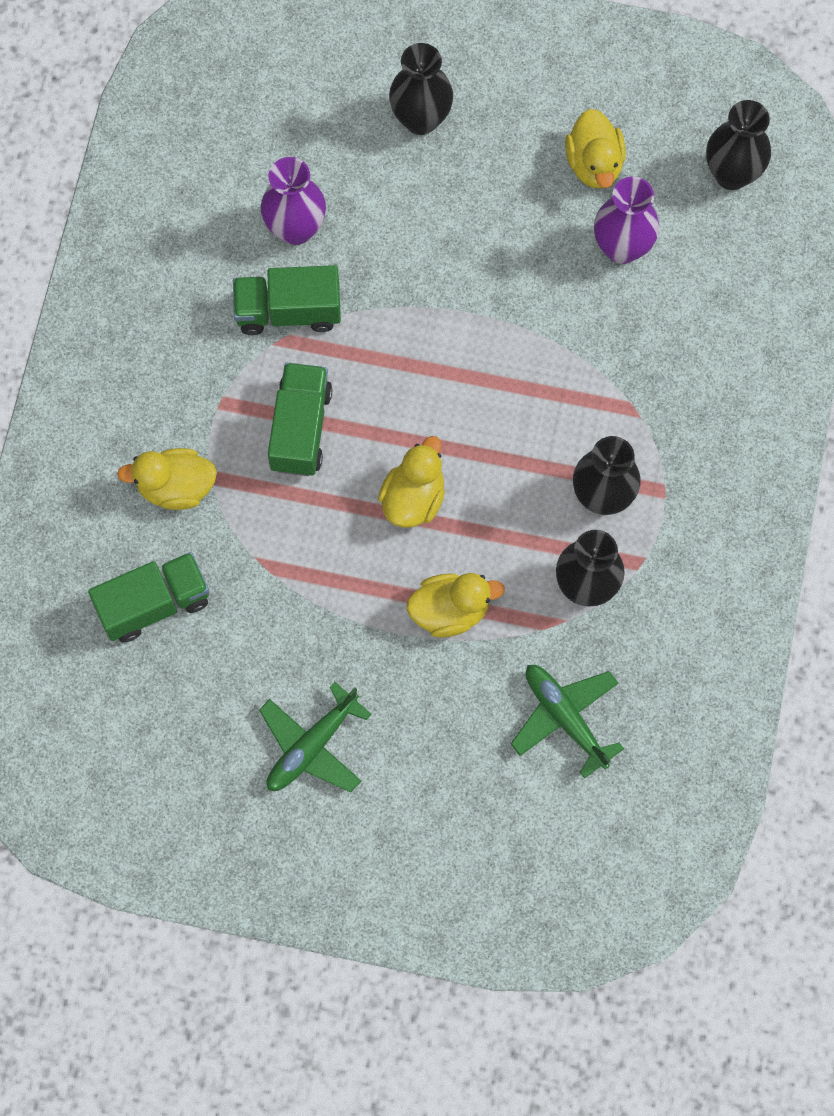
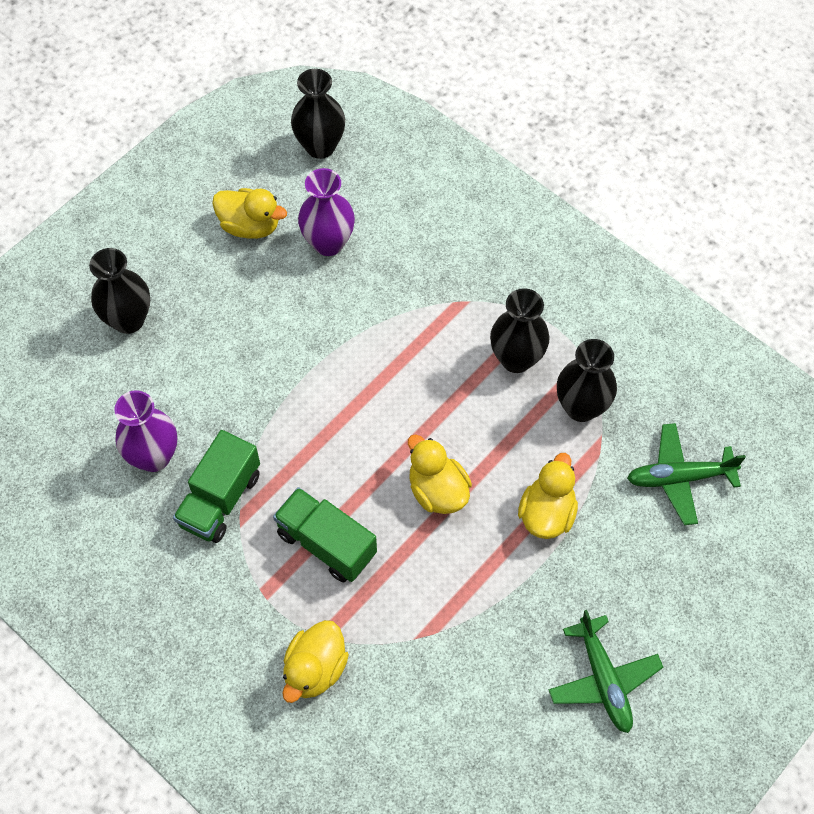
camera: 60 degrees left, 10 degrees down
green truck [88,552,209,643] -> none

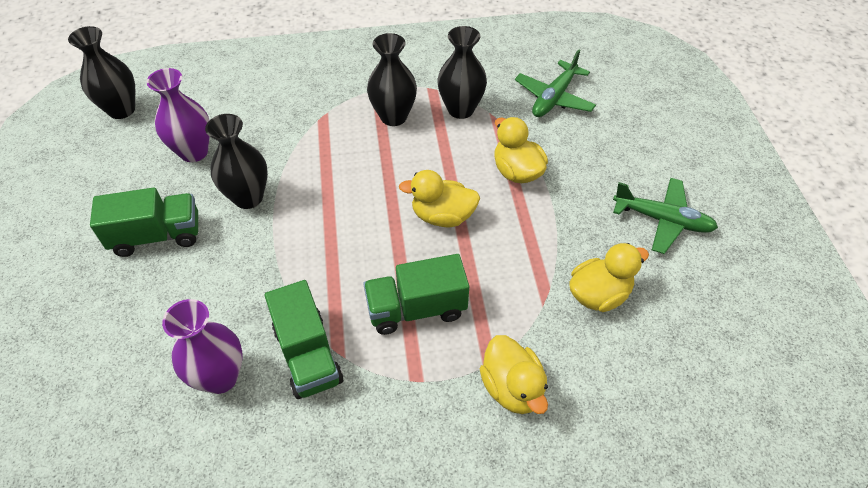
camera: 50 degrees left, 10 degrees down
black vase [89,248,150,334] -> black vase moved to [205,114,268,209]
yellow duck [212,188,287,239] -> yellow duck moved to [570,243,649,312]
none -> green truck [90,187,198,257]

